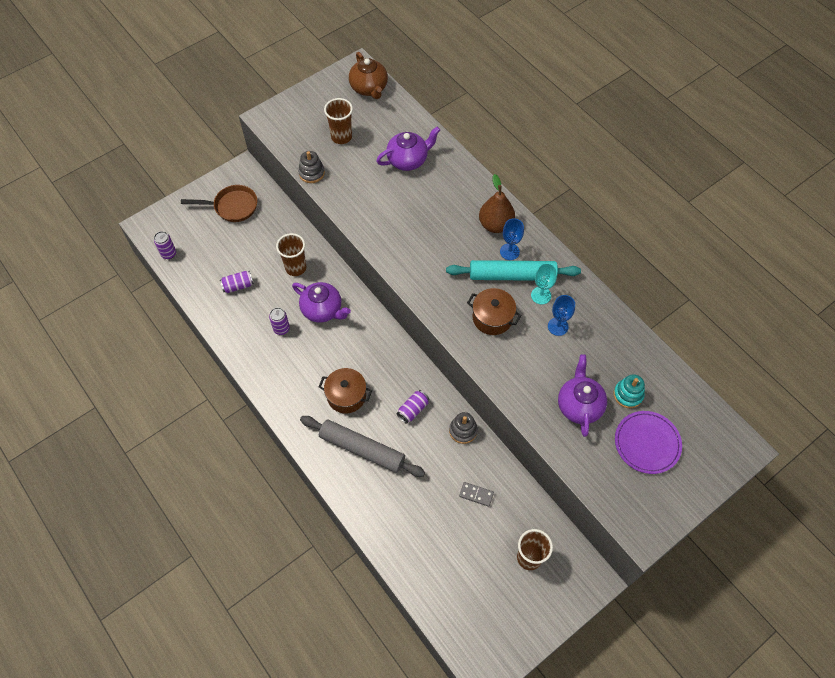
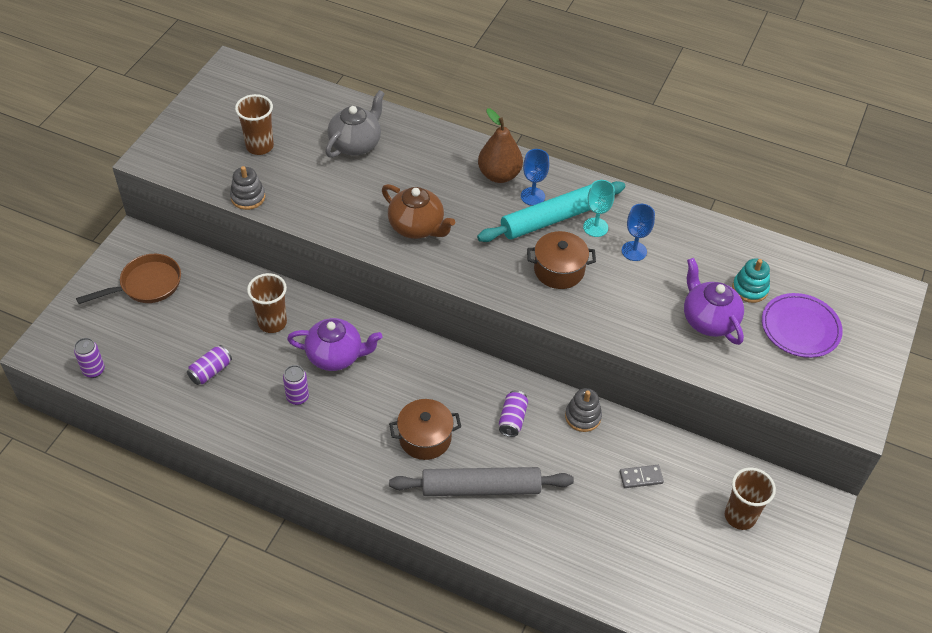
camera: 30 degrees left, 10 degrees down
brown teapot [349,52,388,99] -> brown teapot moved to [382,184,455,239]
purple teapot [376,126,440,171] -> grey teapot [325,90,385,158]

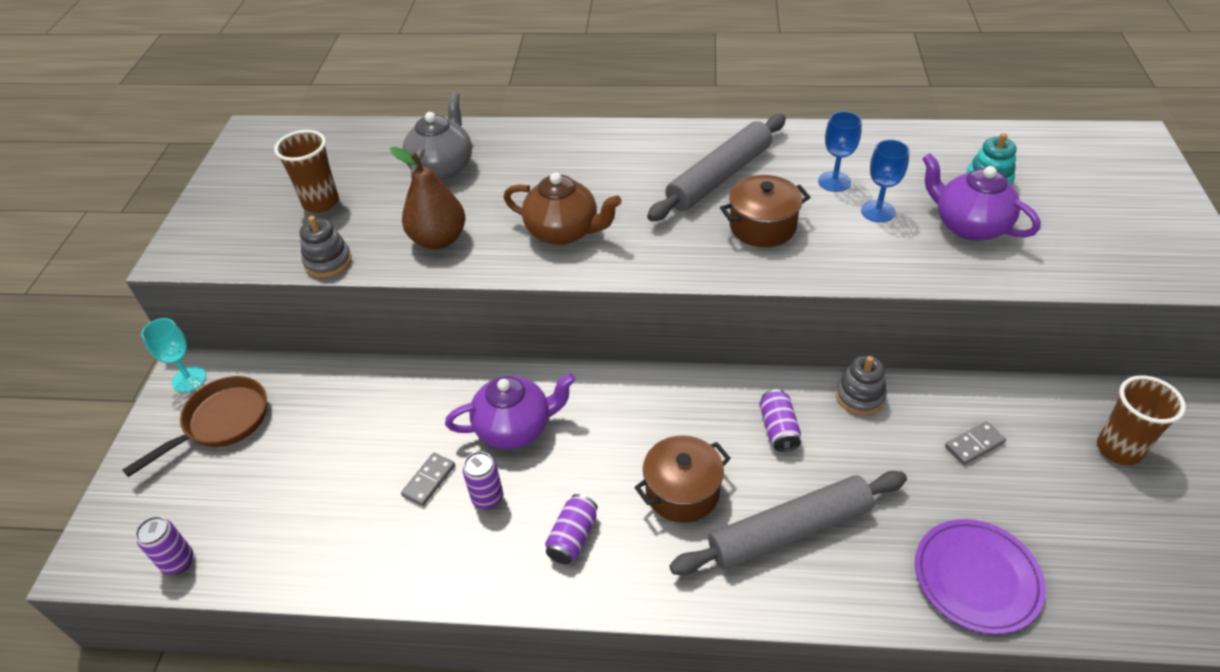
camera: 15 degrees left, 5 degrees down
purple can [187,345,232,385] -> purple can moved to [545,494,598,564]
brown cup [247,273,287,333] -> none
turquoise rolling pin [477,181,625,242] -> grey rolling pin [647,114,786,221]
brown pear [478,108,523,183] -> brown pear moved to [390,147,465,249]
blue goblet [521,149,549,206] -> blue goblet moved to [861,140,910,222]
turquoise goblet [583,180,615,237] -> turquoise goblet moved to [141,318,206,392]
purple plate [762,293,843,358] -> purple plate moved to [915,519,1046,634]
none -> grey domino [401,453,455,506]

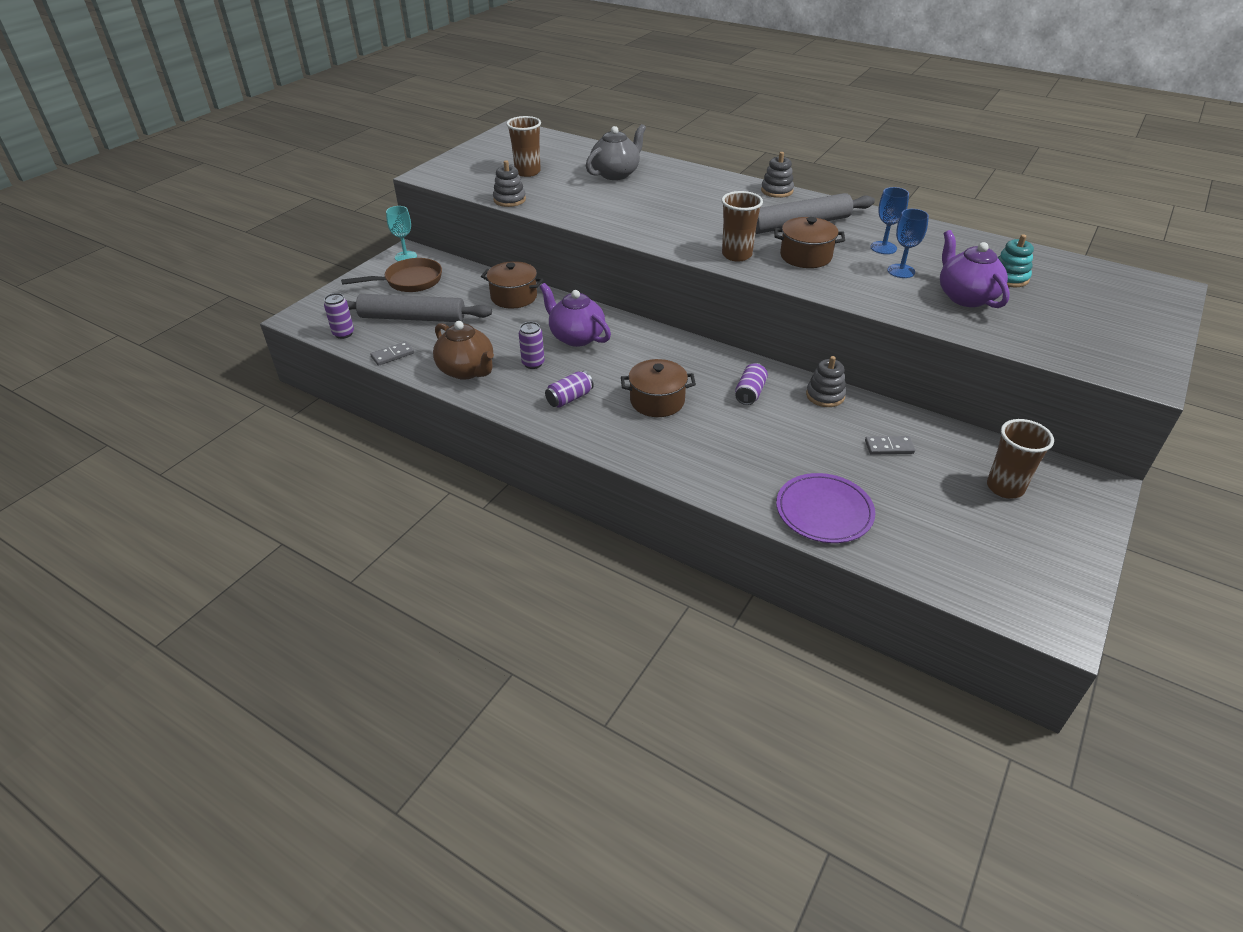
camera: 25 degrees right, 5 degrees down
brown pear [390,147,465,249] -> none
grey domino [401,453,455,506] -> grey domino moved to [370,341,414,366]
purple teapot [445,373,575,449] -> purple teapot turned 150 degrees counterclockwise [540,283,611,347]
brown teapot [504,172,622,245] -> brown teapot moved to [433,321,494,380]
grey rolling pin [669,471,907,575] -> grey rolling pin moved to [347,294,492,322]
none -> brown pot [481,261,544,308]
none -> brown cup [721,191,763,262]
none -> grey stacking toy [761,152,794,198]

